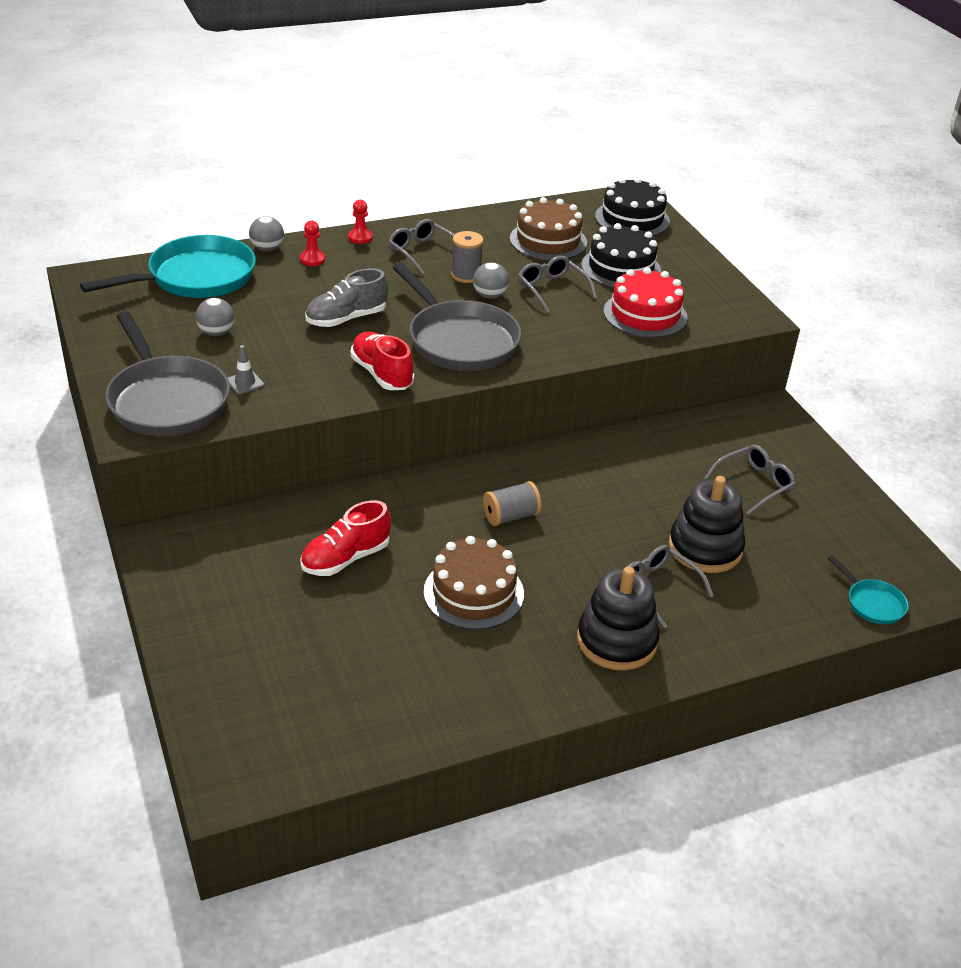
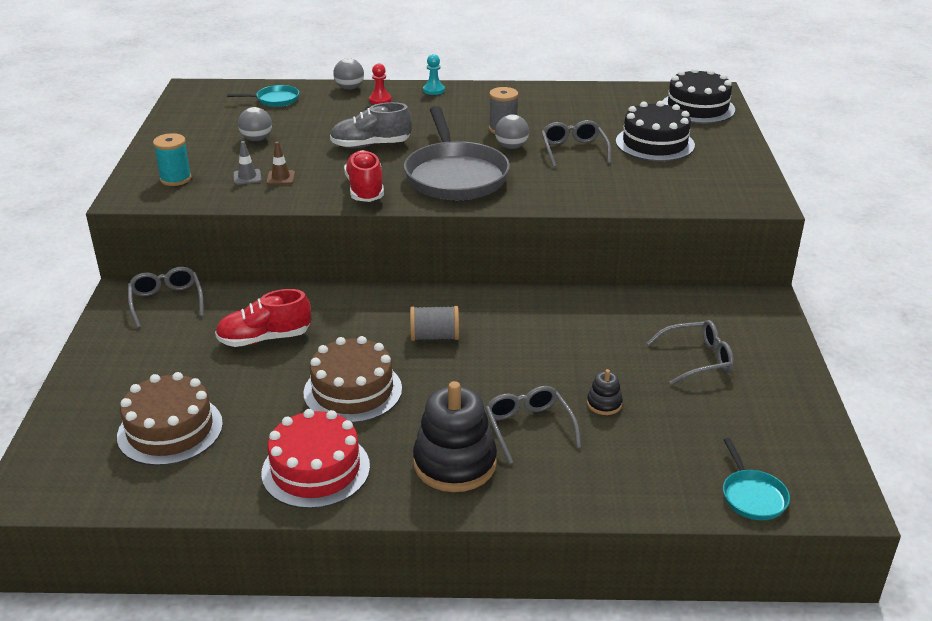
camera: 25 degrees right, 5 degrees down
turquoise pan [80,235,256,298] -> turquoise pan [227,85,299,107], size x0.46
grey pan [105,311,230,436] -> turquoise spool [153,133,192,186]
red pawn [348,200,373,244] -> turquoise pawn [423,54,445,95]
grey glasses [388,219,454,274] -> grey glasses moved to [128,267,203,328]
brown cake [510,197,587,260] -> brown cake moved to [117,372,223,466]
red cake [604,267,688,338] -> red cake moved to [261,409,370,509]
black stacking toy [669,476,745,573] -> black stacking toy [587,369,623,415], size x0.45
none -> brown traffic cone [266,142,295,185]

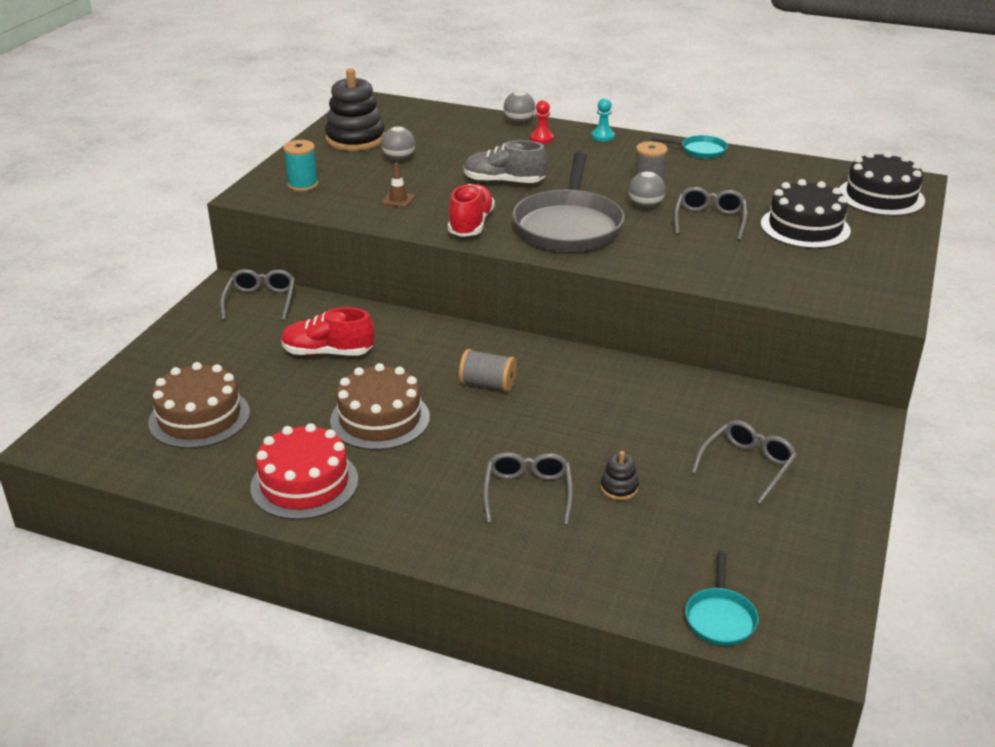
camera: 20 degrees right, 0 degrees up
turquoise pan [227,85,299,107] -> turquoise pan moved to [651,135,728,159]
grey traffic cone [233,141,262,185] -> none
black stacking toy [413,381,497,492] -> black stacking toy moved to [325,68,385,151]
grey glasses [647,320,734,385] -> grey glasses turned 60 degrees counterclockwise [691,420,797,504]

